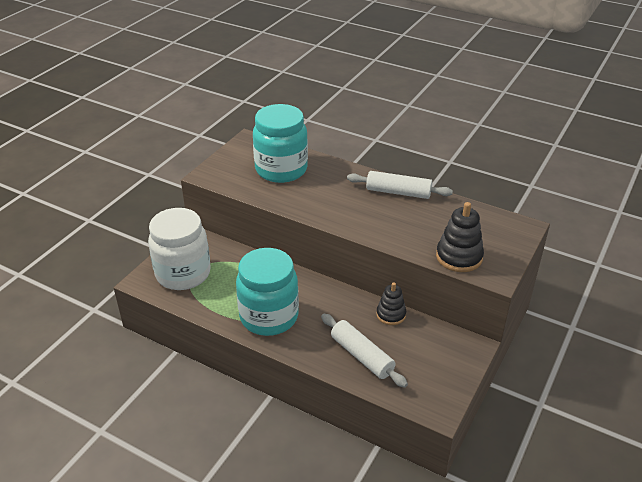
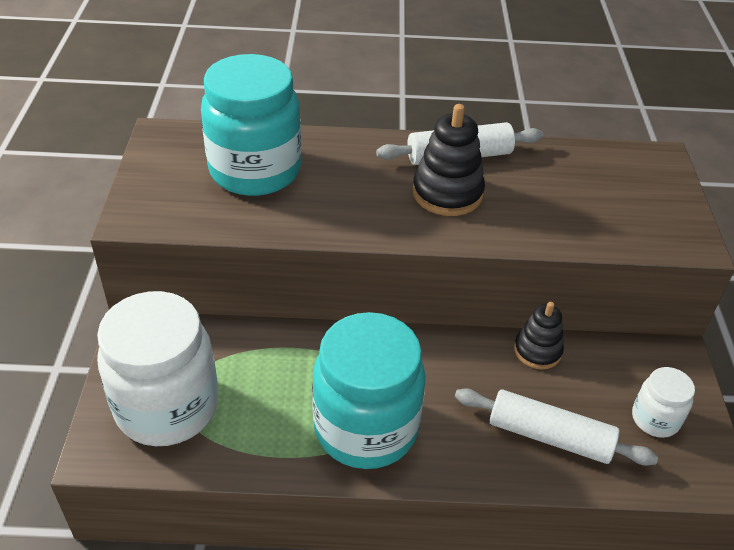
camera: 30 degrees left, 5 degrees up
black stacking toy [436,202,484,272] -> black stacking toy moved to [412,104,485,216]
none -> white jar [632,367,695,438]

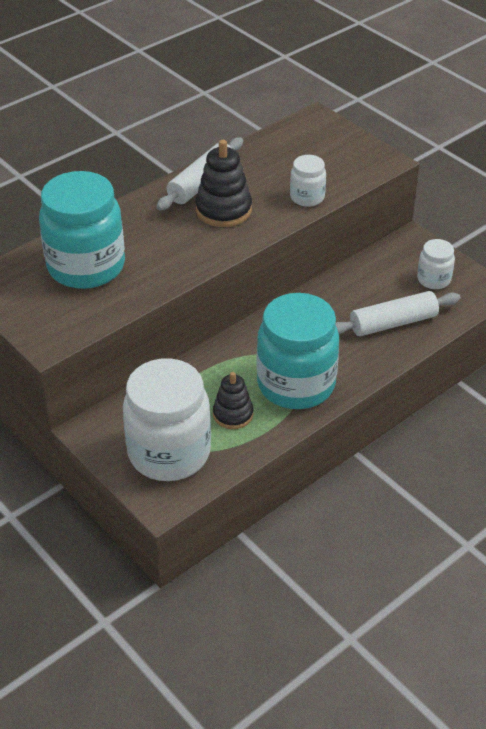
camera: 40 degrees left, 0 degrees up
black stacking toy [514,302,564,369] -> black stacking toy moved to [213,372,253,429]
none -> white jar [290,155,326,207]

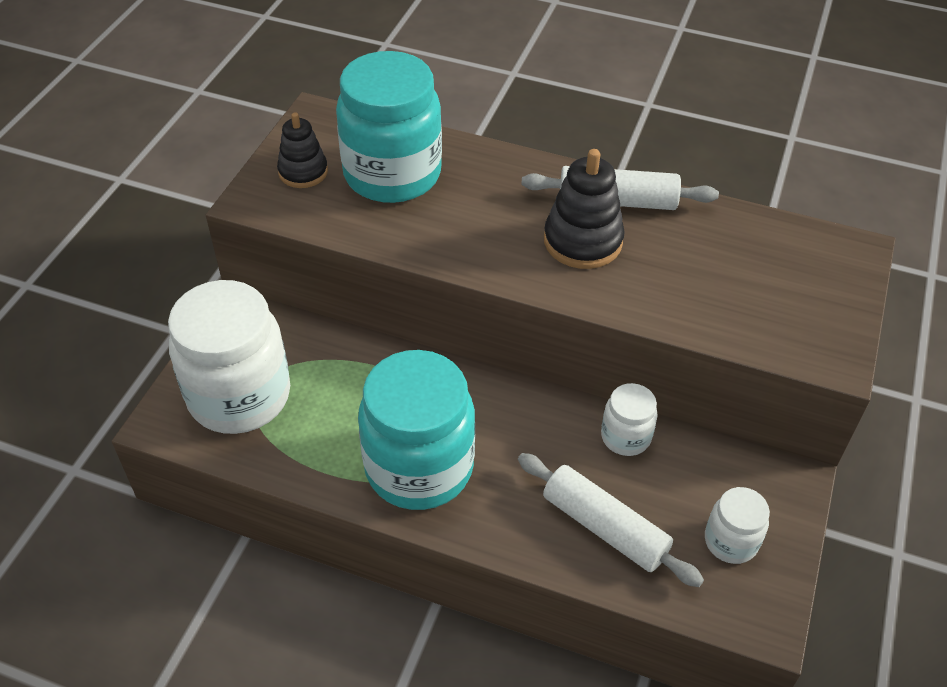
camera: 60 degrees right, 5 degrees up
black stacking toy [213,372,253,429] -> black stacking toy moved to [277,113,328,188]
white jar [290,155,326,207] -> white jar moved to [601,383,658,456]

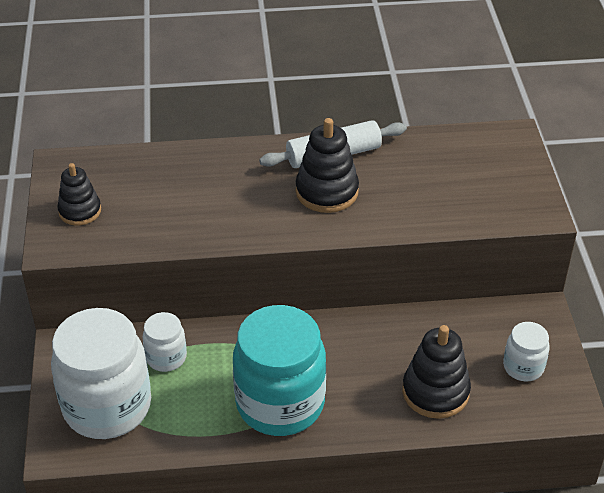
camera: 25 degrees left, 5 degrees down
turquoise jar [336,51,442,203] -> none
white rolling pin [518,453,704,587] -> black stacking toy [402,325,471,419]
white jar [601,383,658,456] -> white jar moved to [143,312,187,372]

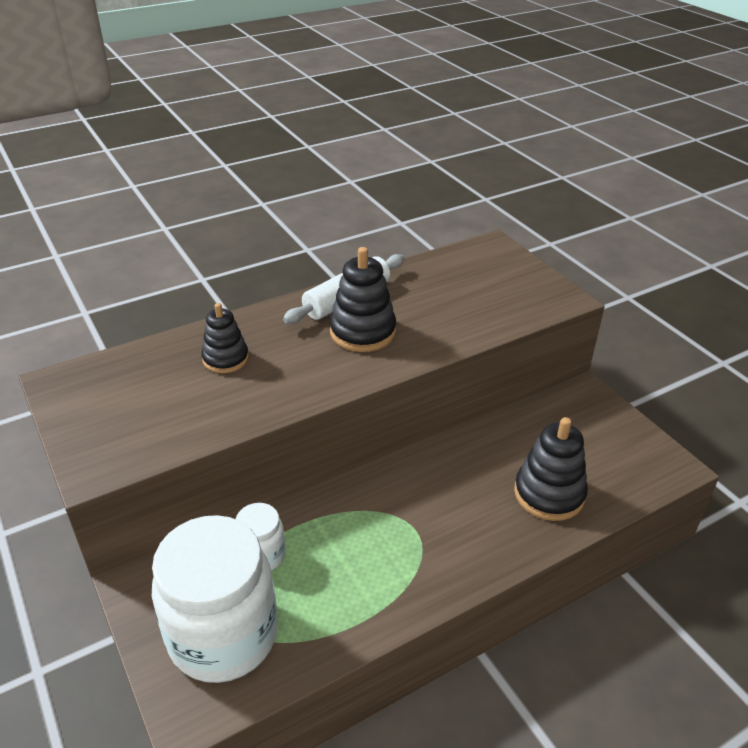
camera: 25 degrees left, 5 degrees down
black stacking toy [57,163,101,226] -> black stacking toy moved to [201,303,249,373]
turquoise jar [233,305,326,436] -> none
white jar [503,322,550,382] -> none

